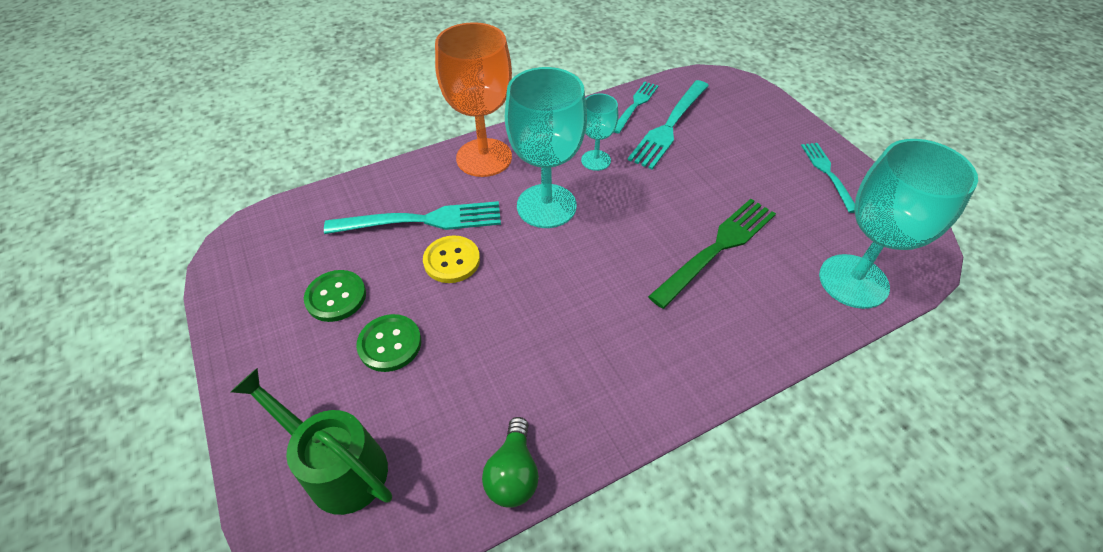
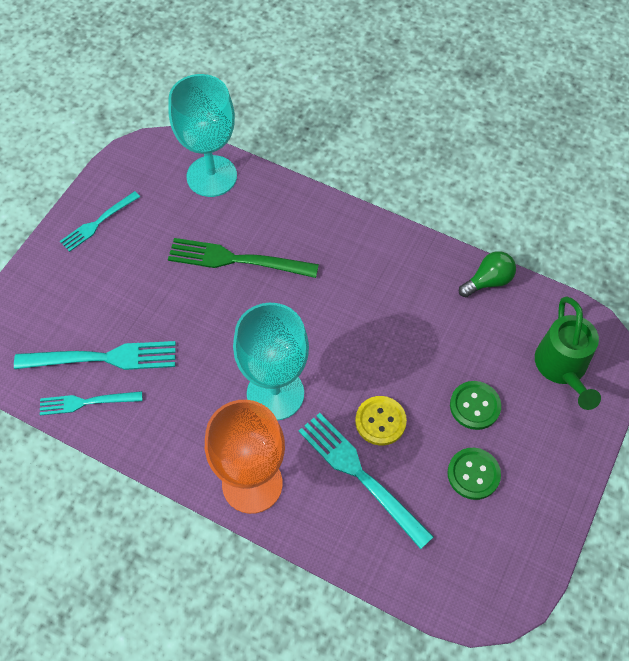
camera: 125 degrees left, 10 degrees up
turquoise goblet [581,94,618,171] -> none

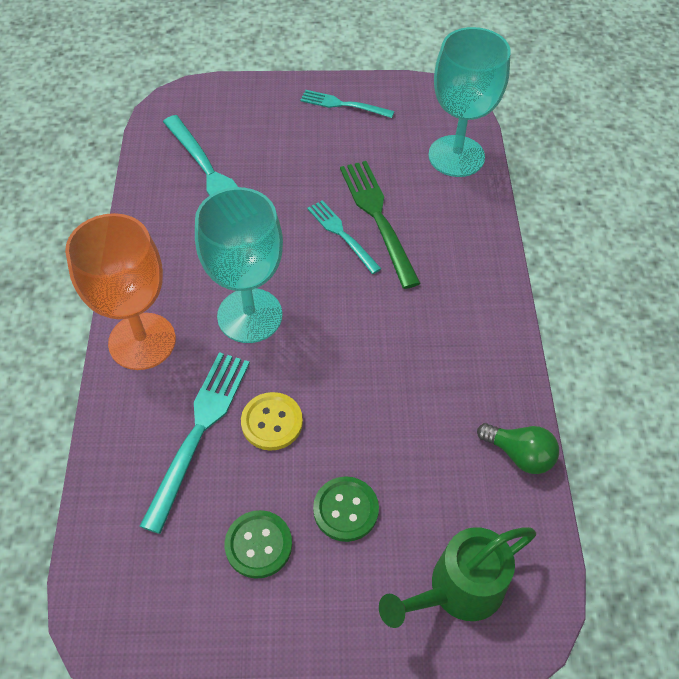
camera: 60 degrees right, 5 degrees down
turquoise fork [40,391,142,415] -> turquoise fork moved to [307,200,381,274]

